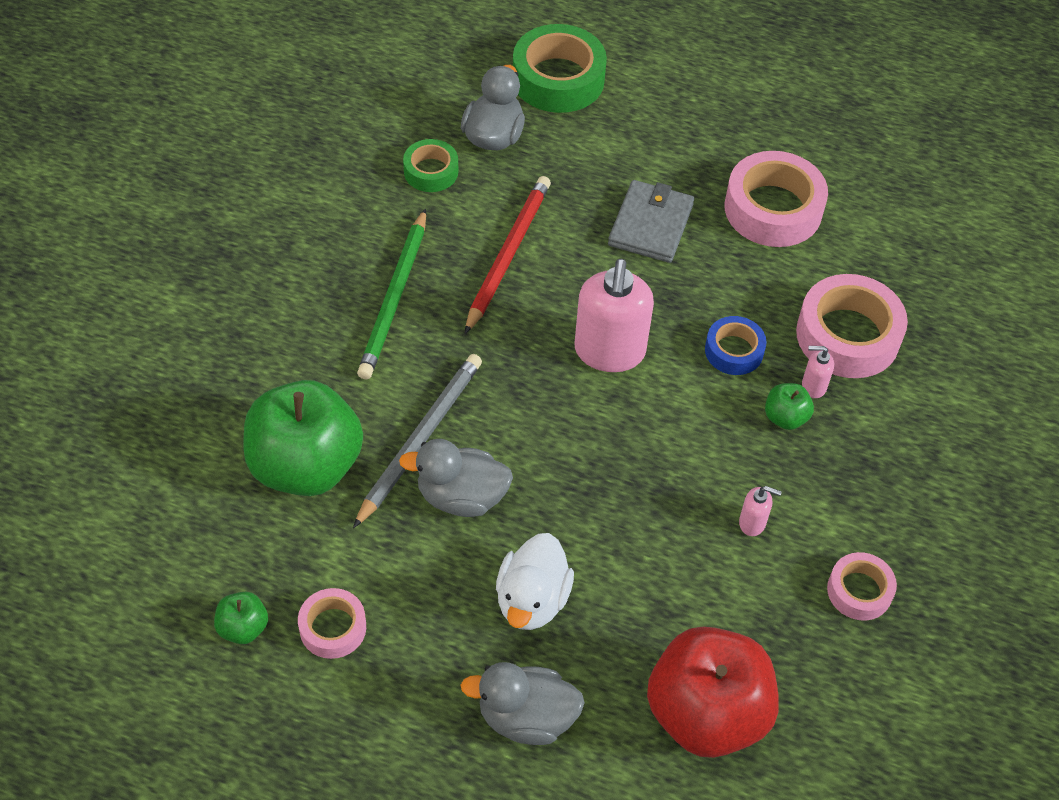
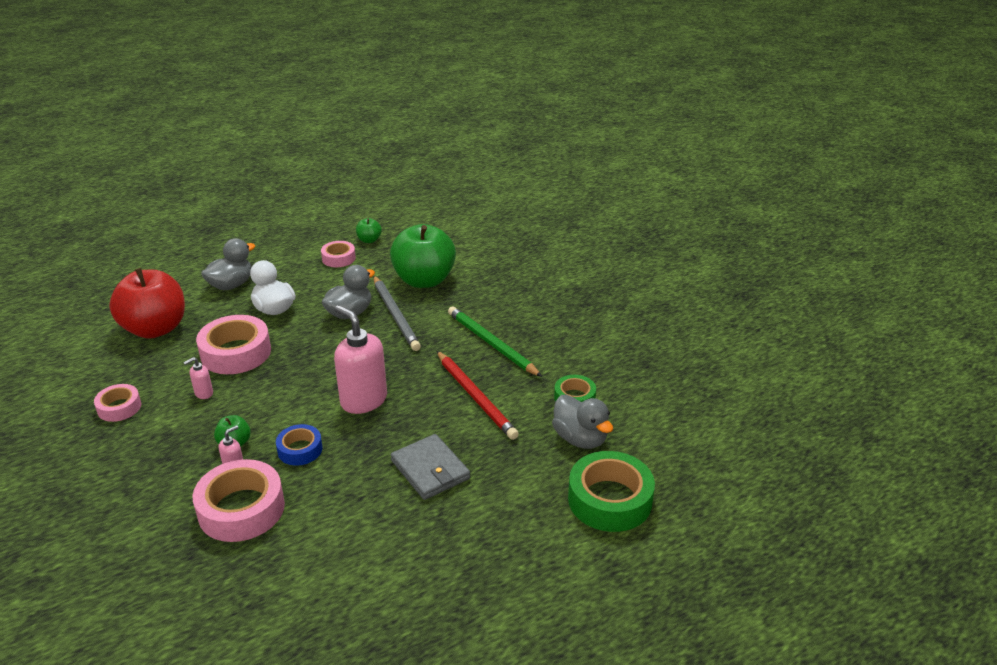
camera: 130 degrees right, 20 degrees down
pink tape [725,151,828,247] -> pink tape moved to [196,315,271,374]

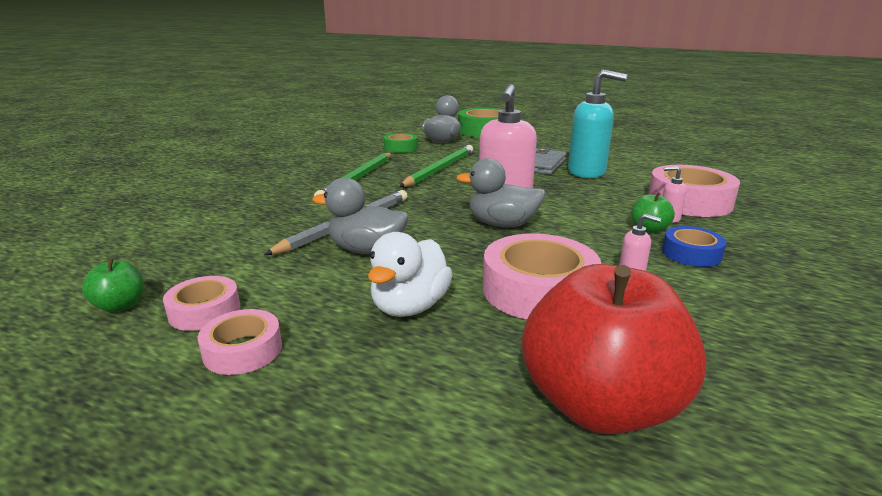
camera: 120 degrees left, 10 degrees down
pink tape [94,384,141,422] -> pink tape moved to [198,309,282,375]
grey duck [201,238,255,290] -> grey duck moved to [456,158,546,227]
blue tape [276,424,322,466] -> blue tape moved to [662,226,726,267]
green apple [390,224,456,288] -> none
red pencil [437,351,519,440] -> green pencil [399,145,473,187]
none -> turquoise soap dispenser [568,70,627,178]

